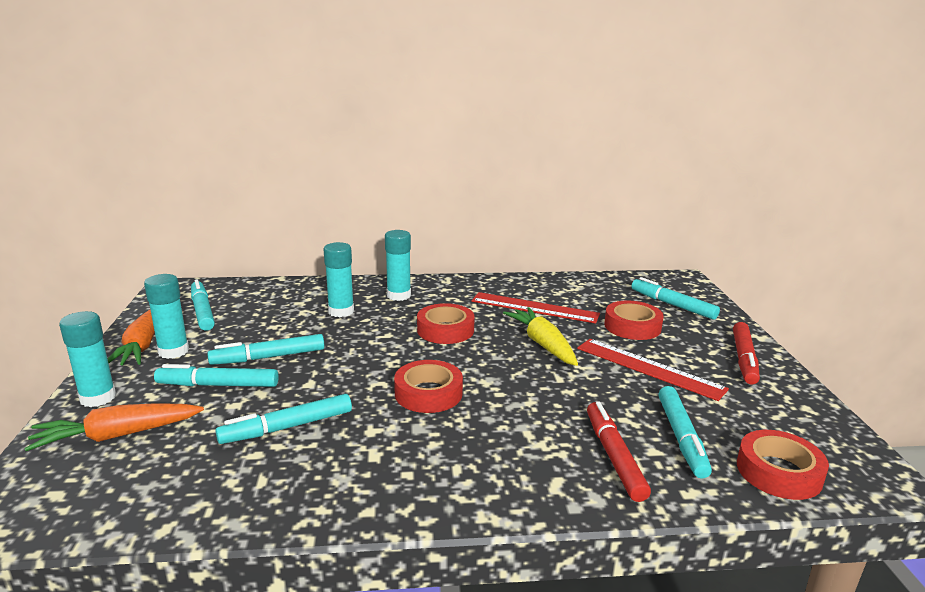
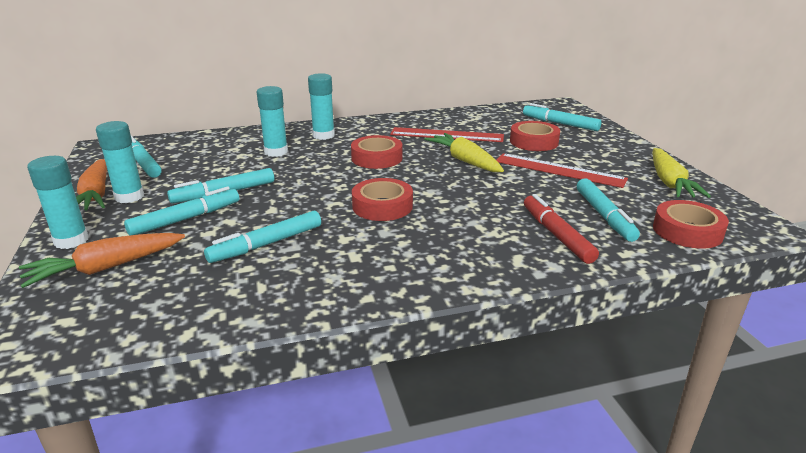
camera: 10 degrees left, 5 degrees up
turquoise marker [154,364,278,387] -> turquoise marker turned 150 degrees clockwise [124,187,239,236]
red marker [733,322,760,384] -> none
none -> yellow carrot [652,148,711,198]

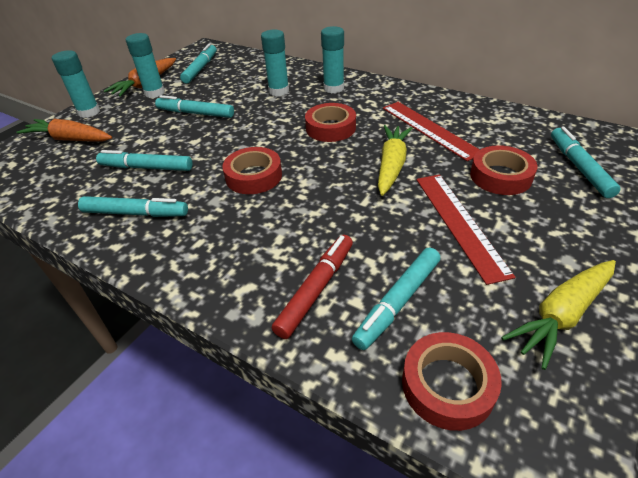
camera: 50 degrees right, 15 degrees up
turquoise marker [124,187,239,236] -> turquoise marker moved to [78,196,188,217]

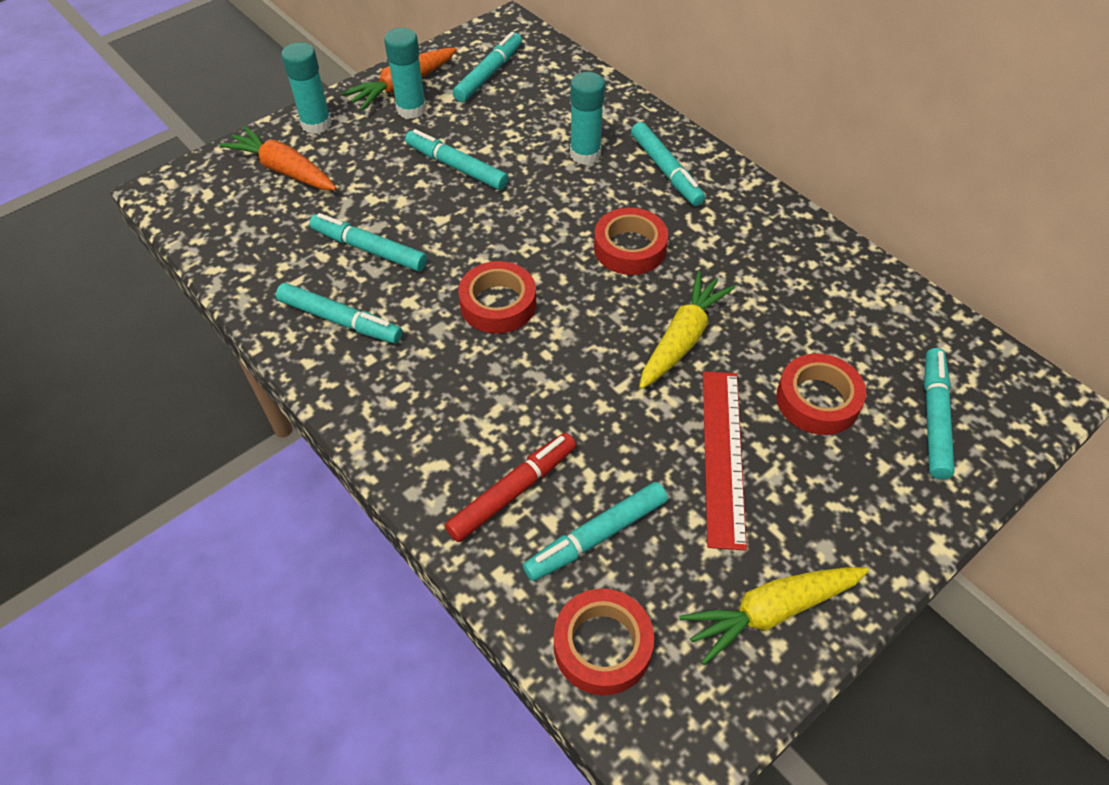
camera: 15 degrees right, 10 degrees up
turquoise glue stick [321,26,344,94] -> turquoise marker [631,122,705,206]
red ruler [383,102,480,161] -> none

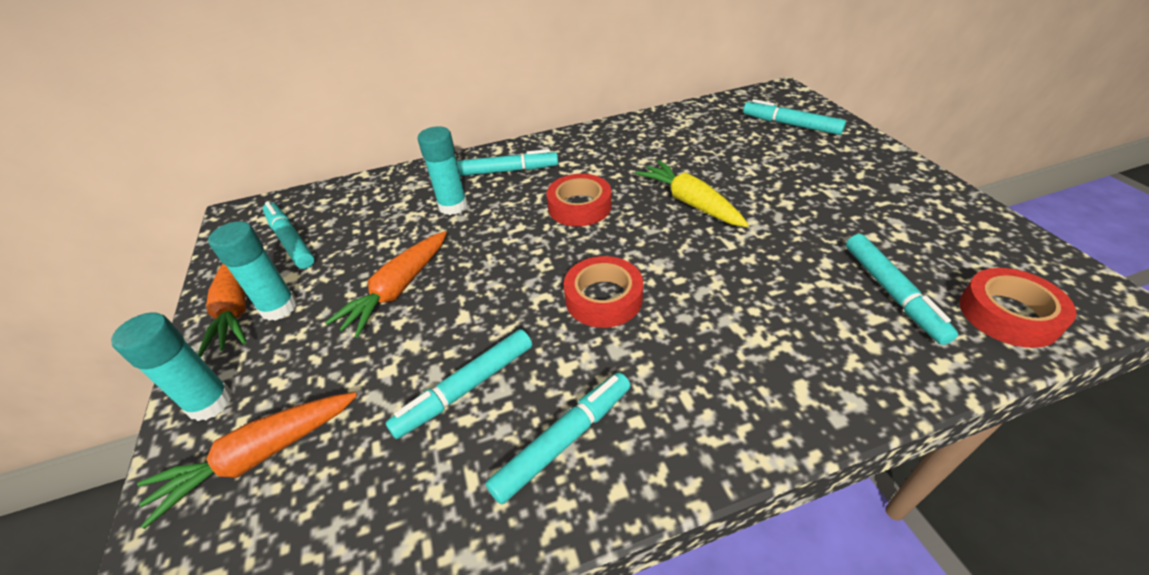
camera: 65 degrees left, 10 degrees down
turquoise marker [405,129,508,190] -> orange carrot [325,231,447,338]
red marker [445,433,576,542] -> none
yellow carrot [679,567,869,665] -> none
red ruler [703,371,747,551] -> none
red tape [776,353,866,435] -> none

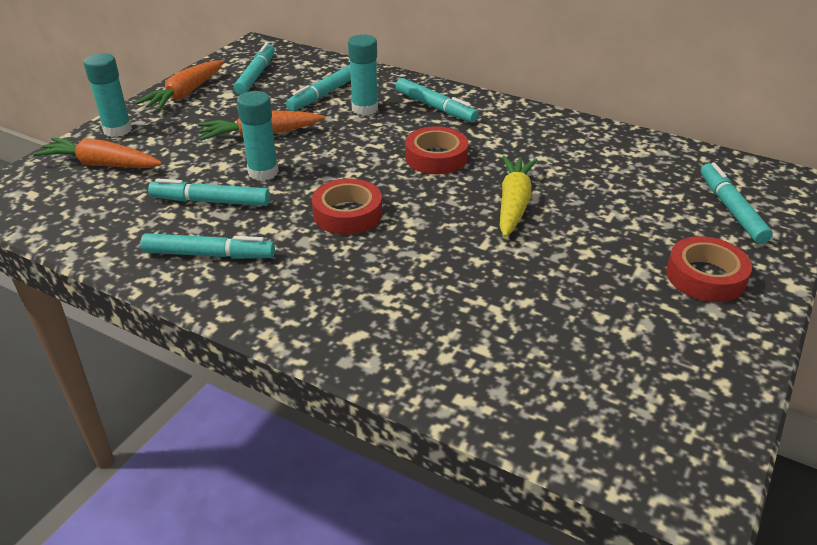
camera: 45 degrees right, 5 degrees down
turquoise glue stick [208,221,297,321] -> turquoise glue stick moved to [237,91,279,181]
turquoise marker [846,234,958,345] -> turquoise marker moved to [286,65,351,111]
red tape [959,268,1077,348] -> red tape moved to [666,236,752,302]

